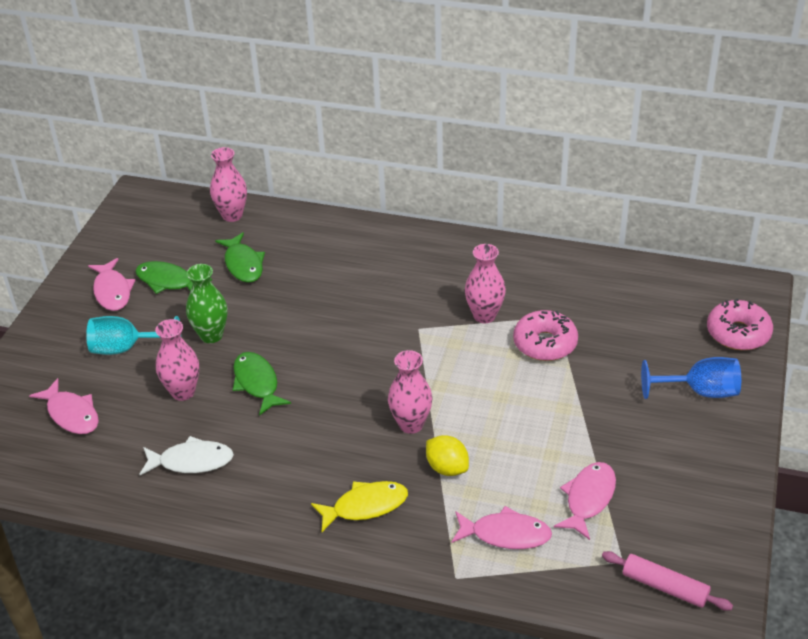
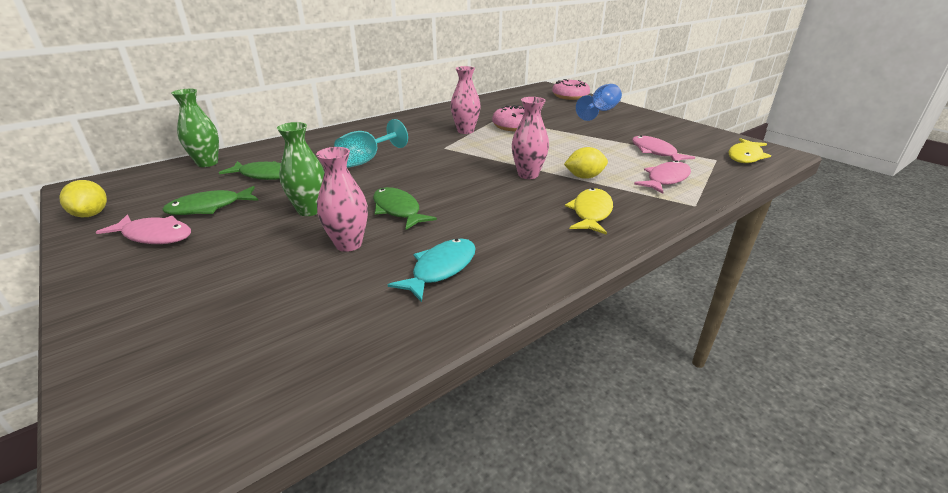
camera: 55 degrees left, 10 degrees down
pink fish [29,378,99,434] -> none
turquoise goblet [86,316,180,355] -> turquoise goblet moved to [334,119,408,167]
white fish [139,436,234,475] -> turquoise fish [388,239,476,302]
pink vase [210,147,247,222] -> green vase [171,89,219,167]
green fish [233,352,291,416] -> green fish turned 45 degrees clockwise [373,187,437,230]
pink rolling pin [602,551,733,611] -> yellow fish [728,138,771,163]
none -> yellow lemon [59,180,107,217]

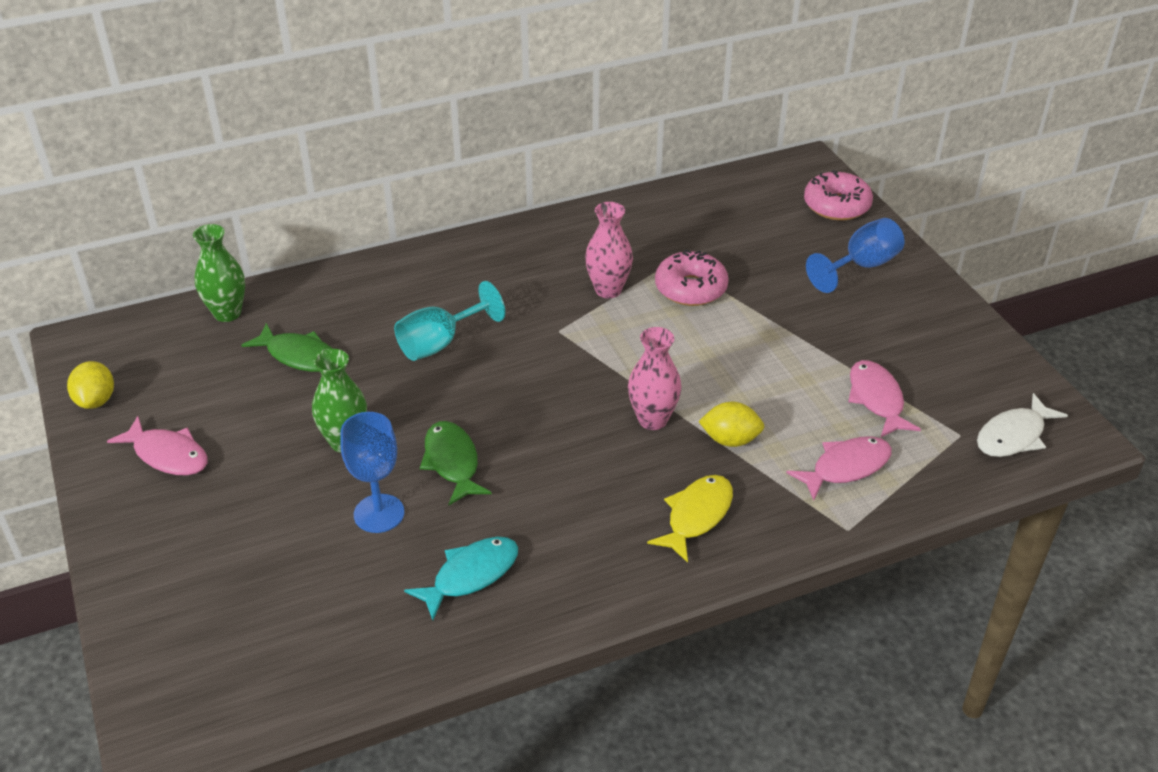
camera: 15 degrees right, 10 degrees up
green fish [162,186,259,215] -> none
pink vase [316,147,368,252] -> blue goblet [340,412,405,533]
yellow fish [728,138,771,163] -> white fish [977,393,1068,457]

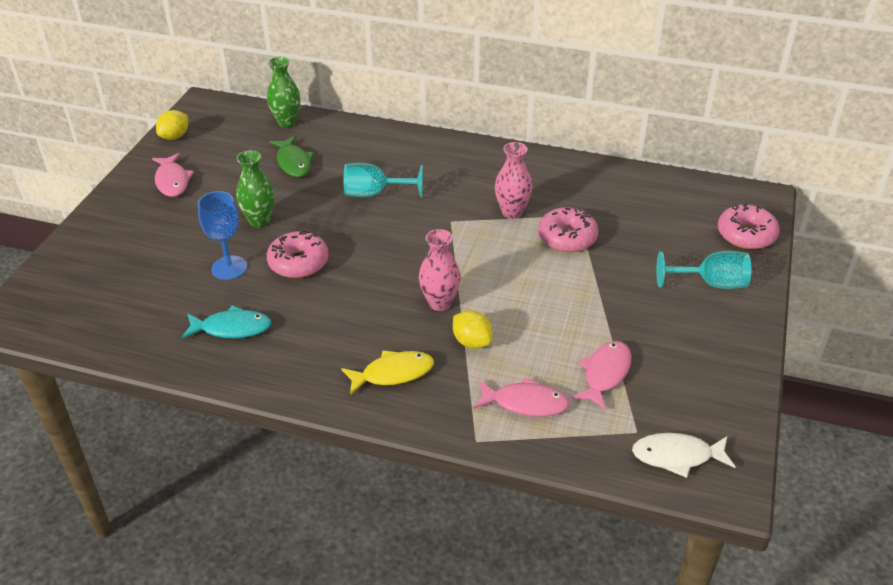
camera: 40 degrees right, 0 degrees up
green fish [420,421,492,505] -> pink donut [267,230,329,278]
blue goblet [806,218,904,293] -> turquoise goblet [656,251,751,289]

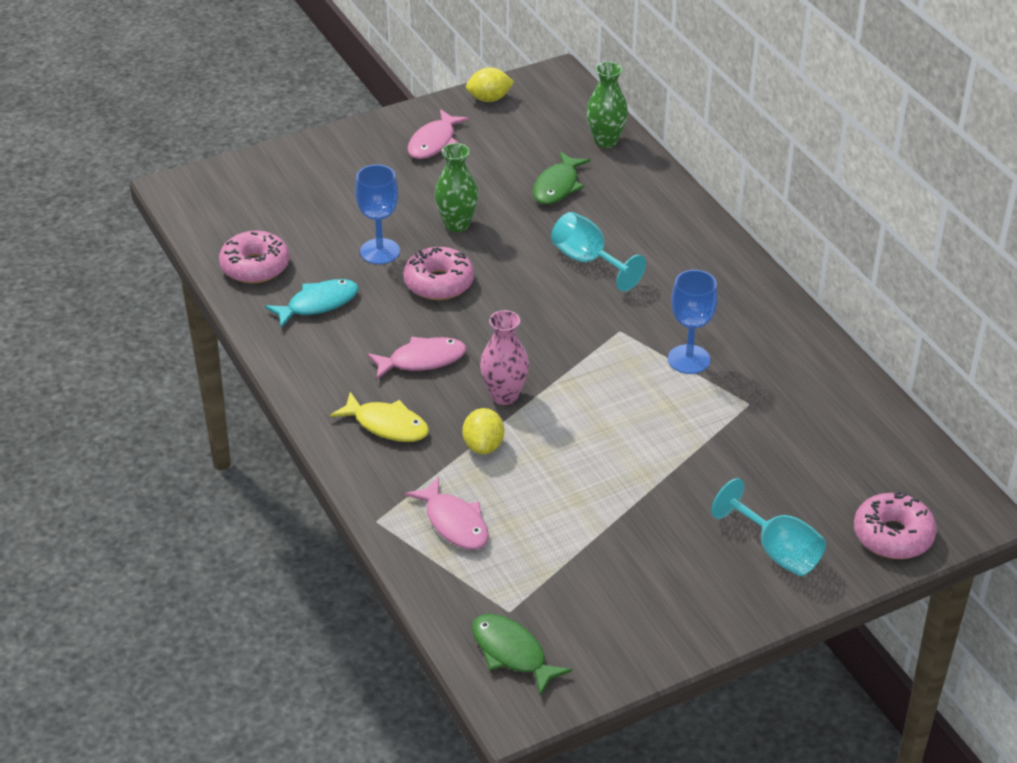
camera: 45 degrees right, 0 degrees up
turquoise fish [181,306,272,339] -> turquoise fish turned 75 degrees counterclockwise [265,279,359,328]
pink vase [495,142,533,219] -> blue goblet [668,270,718,374]
pink donut [538,207,599,252] -> pink donut moved to [219,230,289,283]
pink fish [571,341,632,411] -> pink fish moved to [367,337,466,379]
white fish [632,433,736,478] -> green fish [472,614,572,696]

